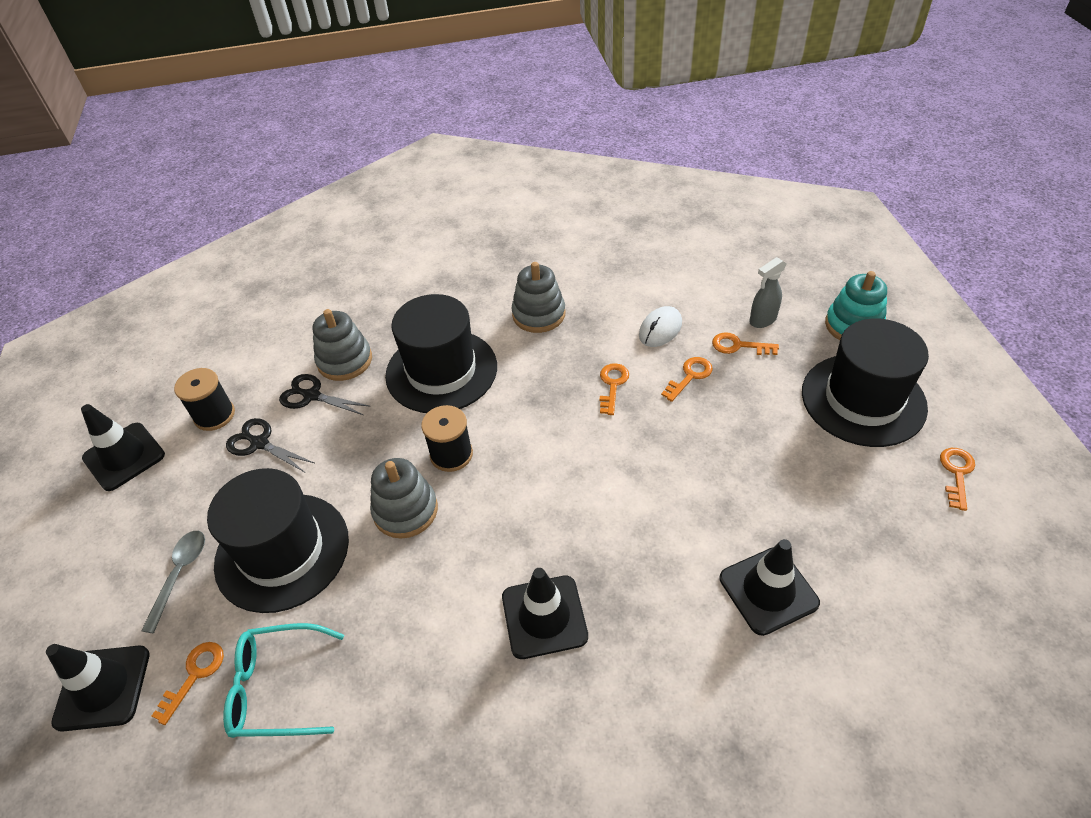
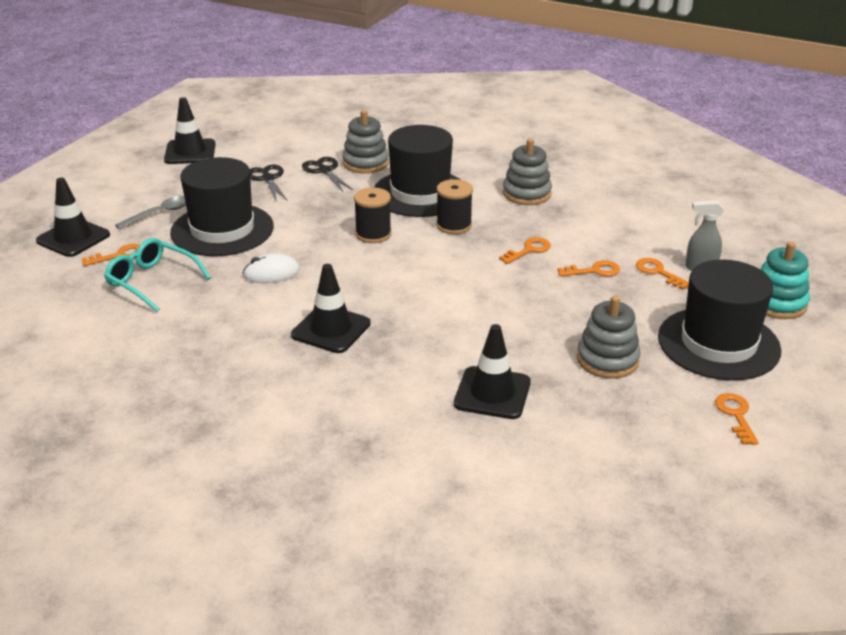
camera: 35 degrees right, 15 degrees down
black spool [174,368,235,431] -> black spool moved to [436,179,473,234]
grey stacking toy [370,458,438,539] -> grey stacking toy moved to [577,296,641,379]
white mouse [639,306,682,347] -> white mouse moved to [242,253,300,283]
orange key [940,448,975,511] -> orange key turned 60 degrees counterclockwise [715,393,759,445]

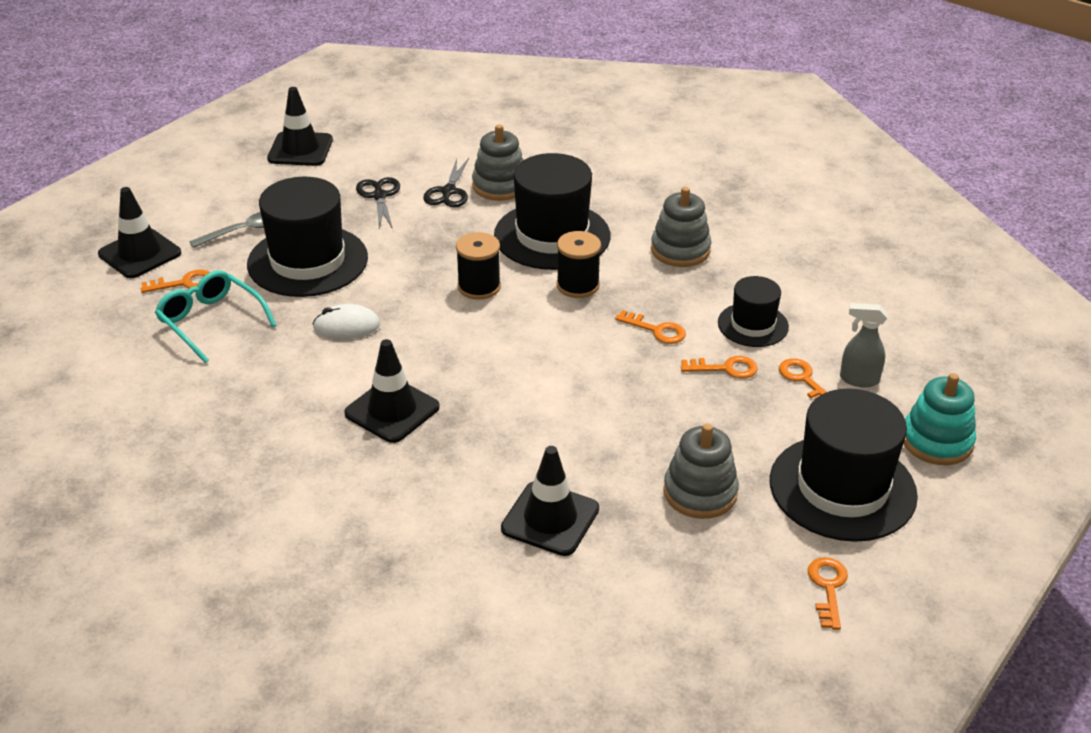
camera: 10 degrees right, 5 degrees up
black scissors [302,157,353,191] -> black scissors turned 150 degrees counterclockwise [423,158,469,207]
orange key [499,237,551,264] -> orange key turned 60 degrees clockwise [615,310,686,344]
none -> black hat [718,276,789,347]

